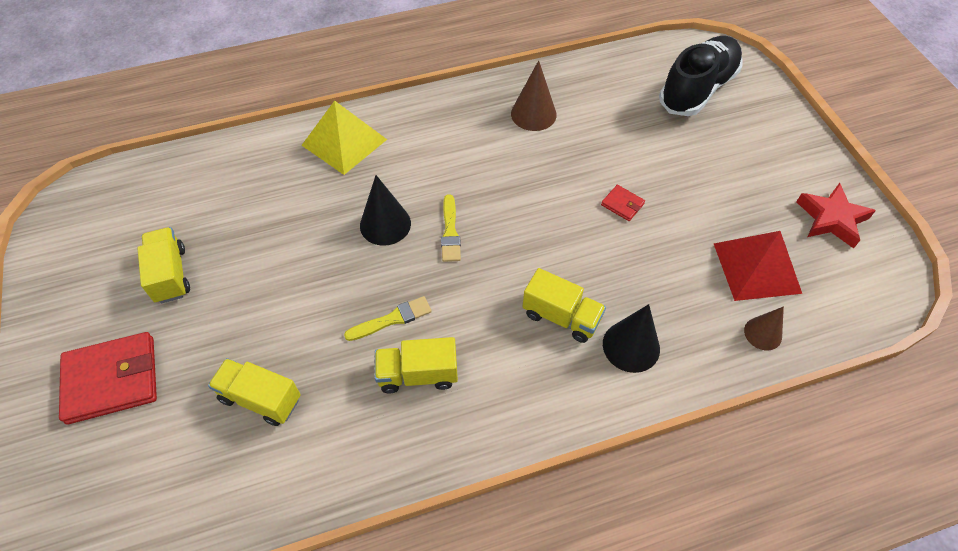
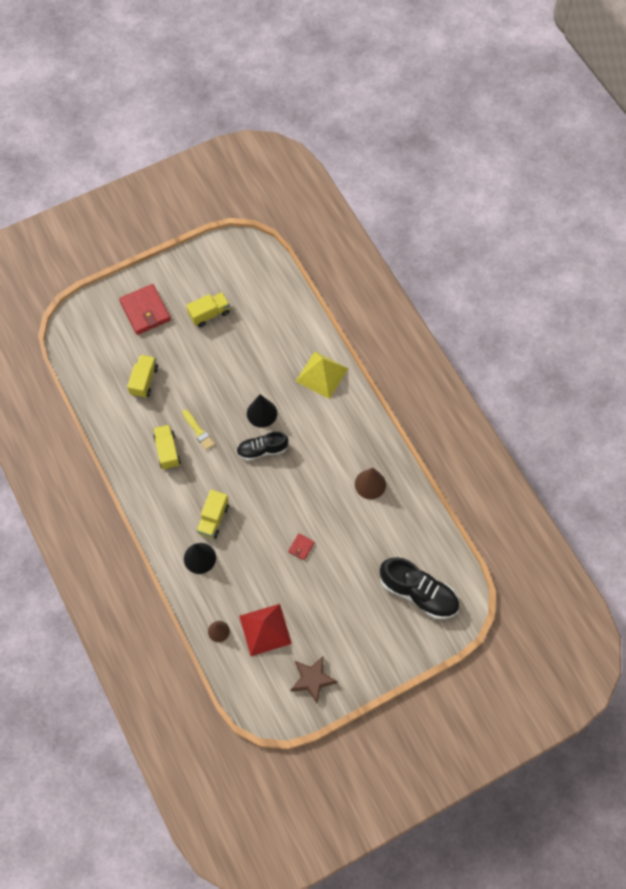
camera: 80 degrees right, 10 degrees up
yellow brush [441,194,461,262] -> black shoe [236,431,288,461]
red star [796,183,876,248] -> brown star [291,656,338,704]

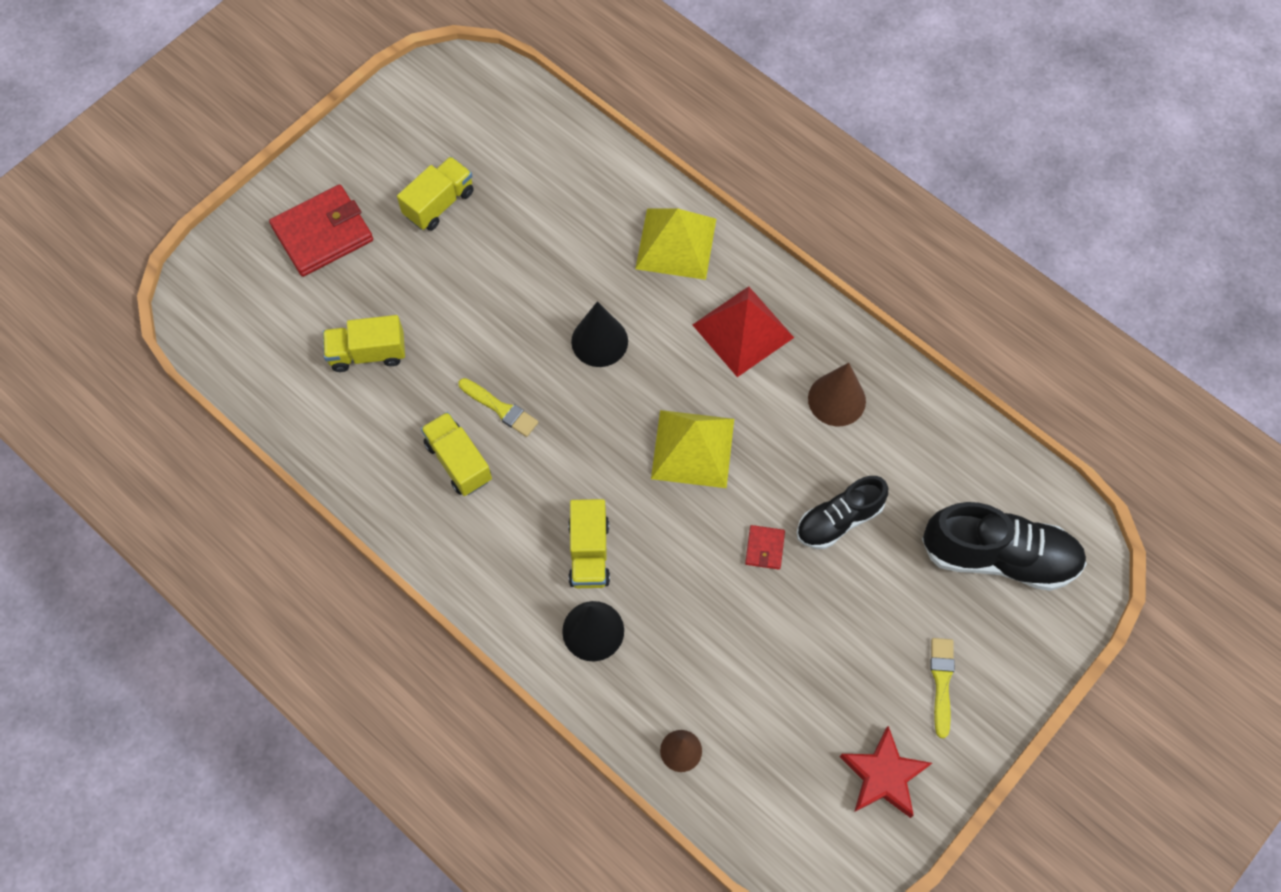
camera: 20 degrees left, 0 degrees up
red wallet [119,284,171,335] -> red wallet turned 75 degrees counterclockwise [269,185,373,277]
yellow truck [127,354,158,398] -> yellow truck turned 90 degrees counterclockwise [323,315,405,372]
black shoe [236,431,288,461] -> black shoe moved to [796,476,888,549]
red pyramid [239,604,292,656] -> red pyramid moved to [692,286,794,377]
brown star [291,656,338,704] -> red star [840,726,932,818]
none -> yellow pyramid [651,410,734,488]
none -> yellow brush [930,638,955,738]

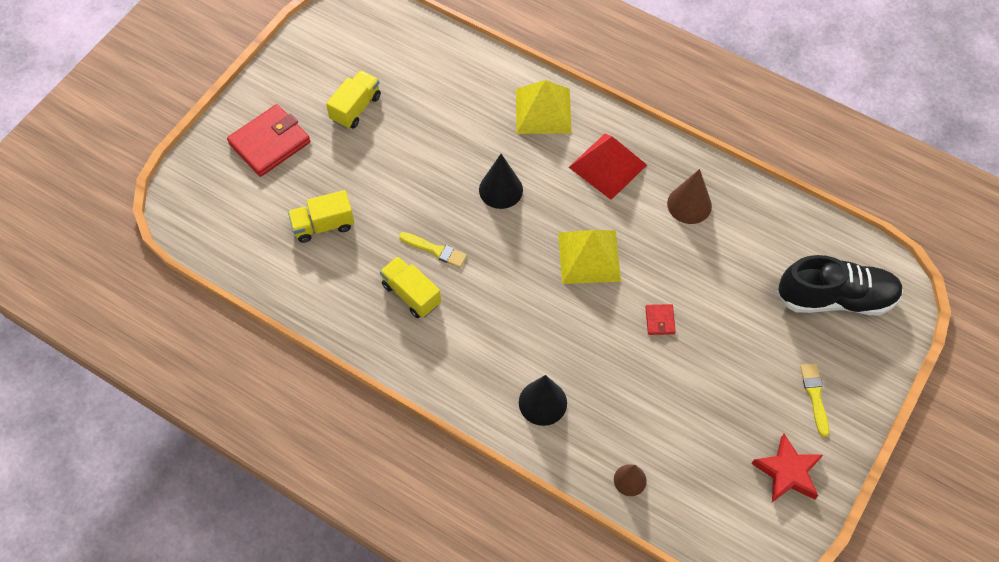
camera: 10 degrees left, 5 degrees down
yellow truck [568,499,610,588] -> none
black shoe [796,476,888,549] -> none

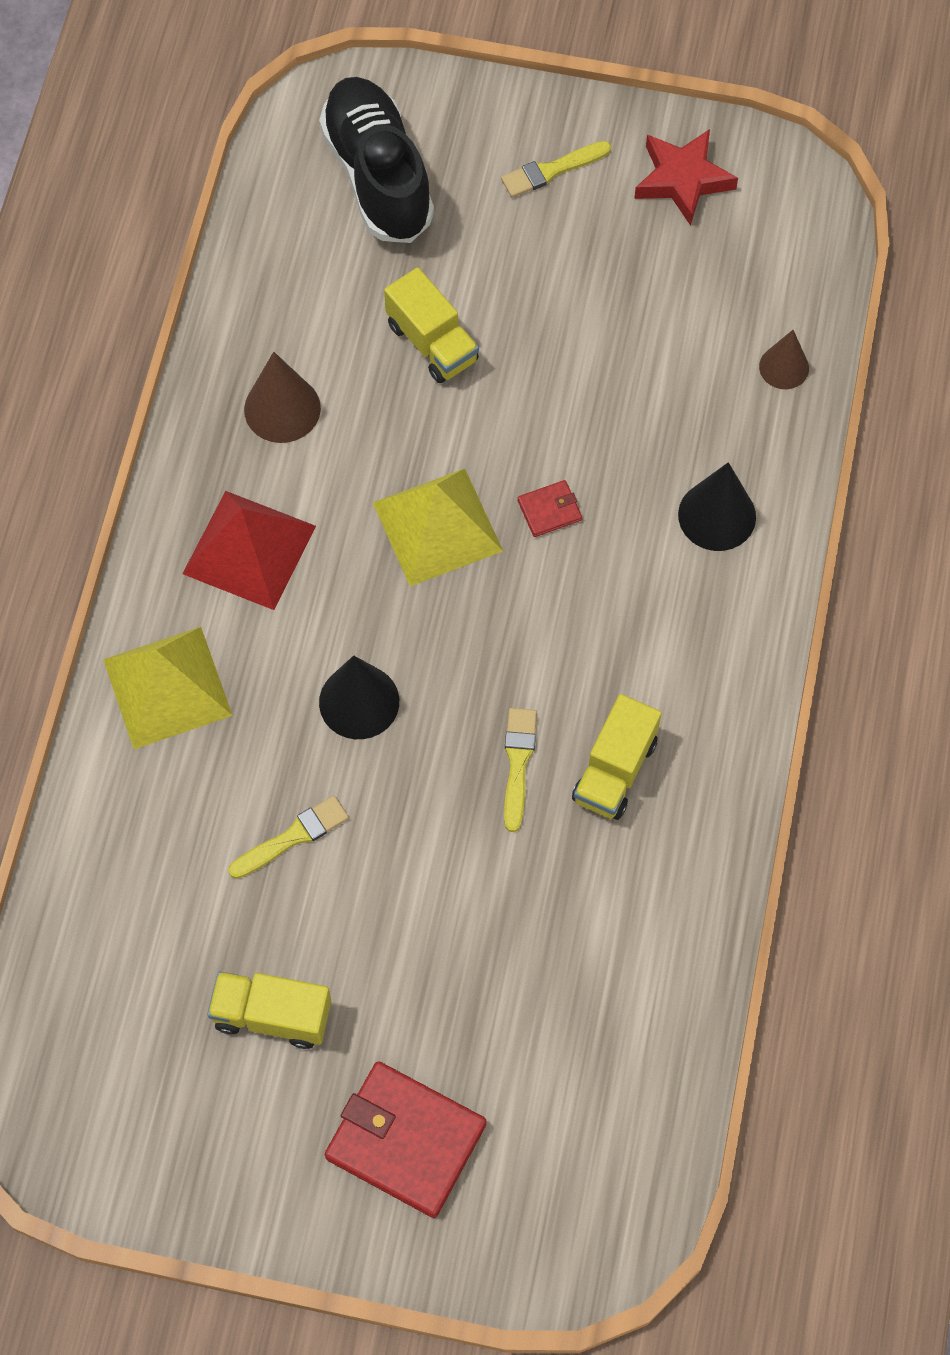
camera: 110 degrees left, 5 degrees up
yellow truck [288,190,354,243] -> yellow truck moved to [384,267,479,383]
red wallet [645,304,676,335] -> red wallet moved to [518,480,582,537]
none -> yellow brush [228,796,349,879]

